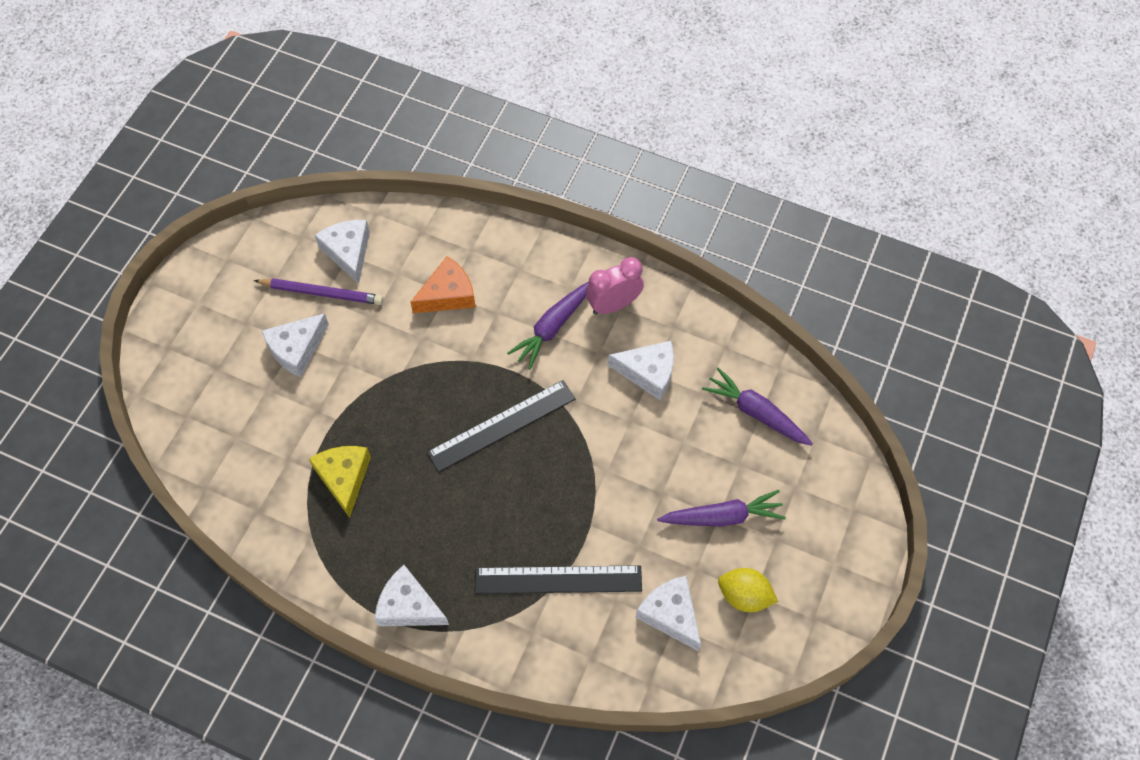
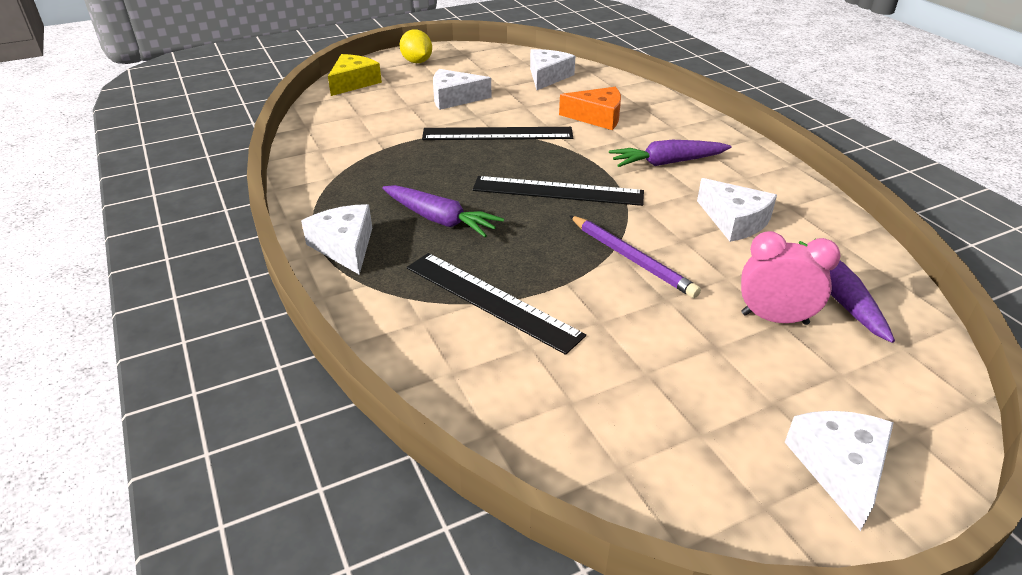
camera: 40 degrees right, 25 degrees down
purple pencil [254,278,383,305] -> purple pencil moved to [569,215,701,298]
yellow cheese [309,446,371,518] -> yellow cheese moved to [328,54,382,96]
pink clock [586,257,644,315] -> pink clock moved to [741,231,841,325]
white cheese [636,576,701,651] -> white cheese moved to [785,411,894,531]
purple carrot [657,490,786,526] -> purple carrot moved to [382,185,504,237]
yellow lemon [718,568,778,612] -> yellow lemon moved to [399,29,432,63]
none -> black ruler [422,127,573,140]

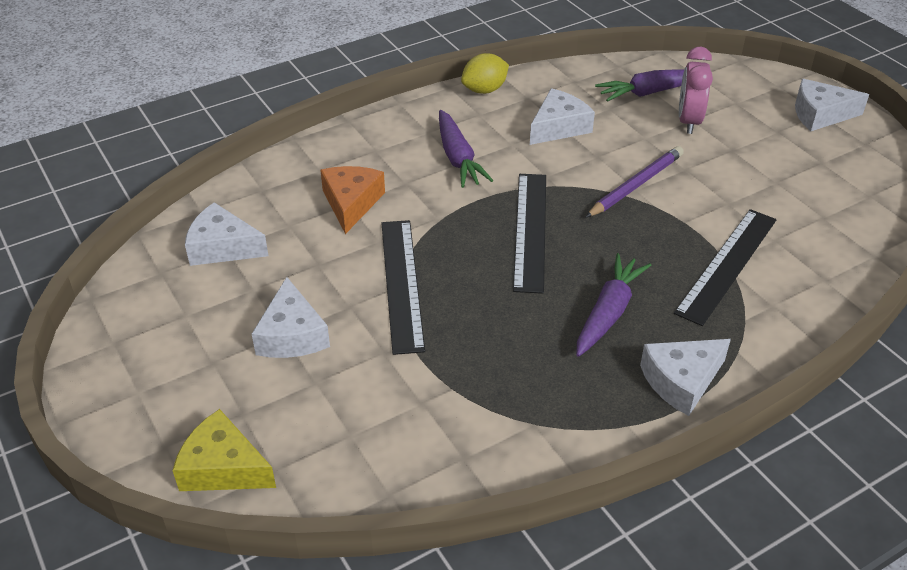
camera: 95 degrees left, 5 degrees up
yellow lemon [399,29,432,63] -> yellow lemon moved to [461,53,509,94]

